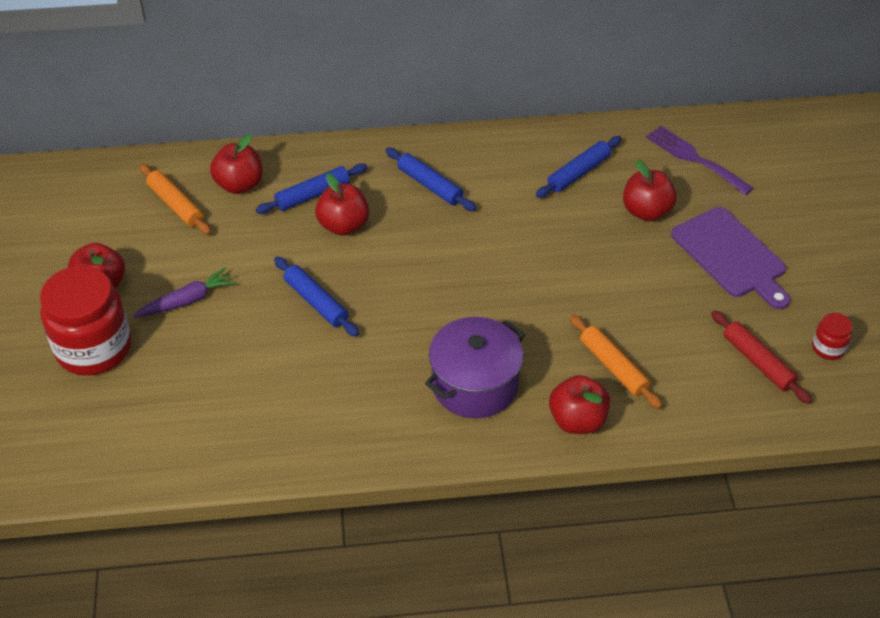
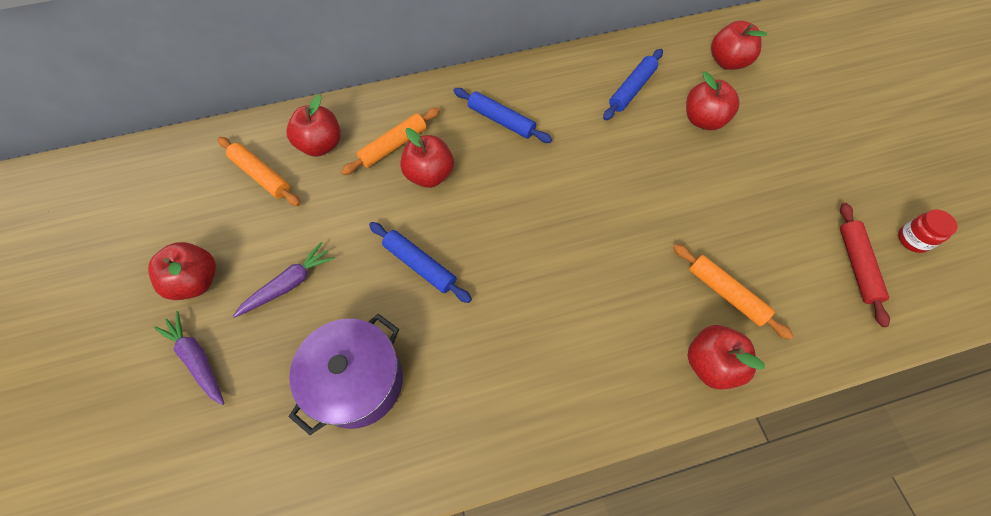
camera: 10 degrees left, 15 degrees up
red jar [40,266,132,376] -> purple carrot [154,311,225,405]
blue rolling pin [256,163,367,214] -> orange rolling pin [341,108,440,175]
purple pot [425,317,525,418] -> purple pot moved to [289,314,403,435]
purple fork [646,126,754,195] -> red apple [711,21,767,70]
purple cutting board [671,207,791,309] -> none
red rolling pin [711,310,812,404] -> red rolling pin turned 45 degrees clockwise [840,203,890,327]

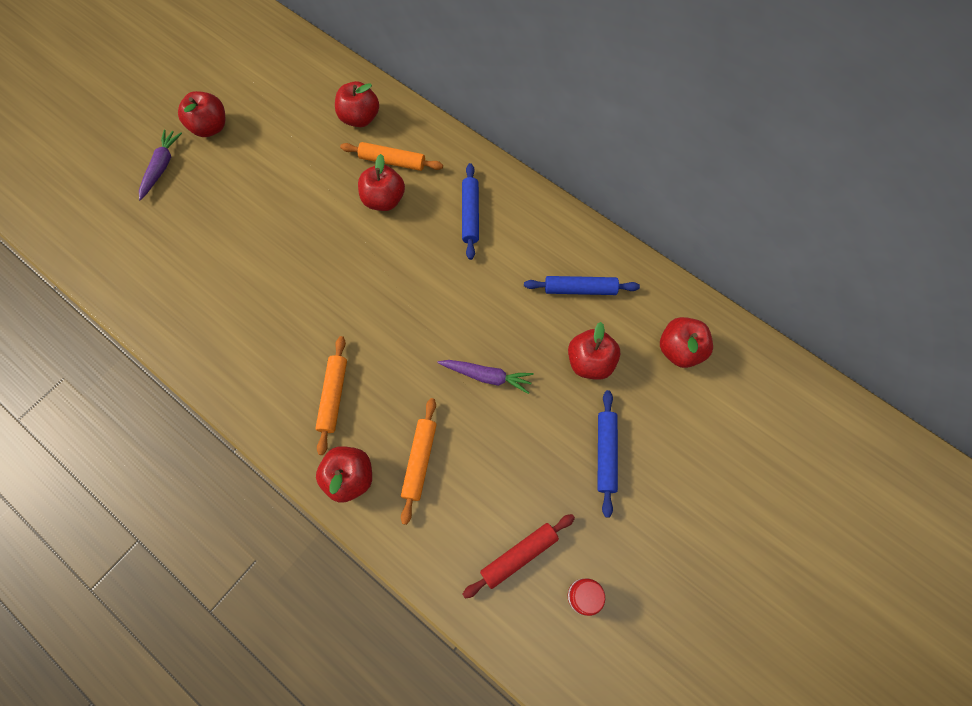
camera: 55 degrees right, 5 degrees up
orange rolling pin [218,137,301,206] -> orange rolling pin moved to [315,336,347,455]
purple carrot [233,242,335,318] -> purple carrot moved to [437,360,534,394]
purple pot [289,314,403,435] -> none
blue rolling pin [369,222,472,303] -> blue rolling pin moved to [597,390,618,517]

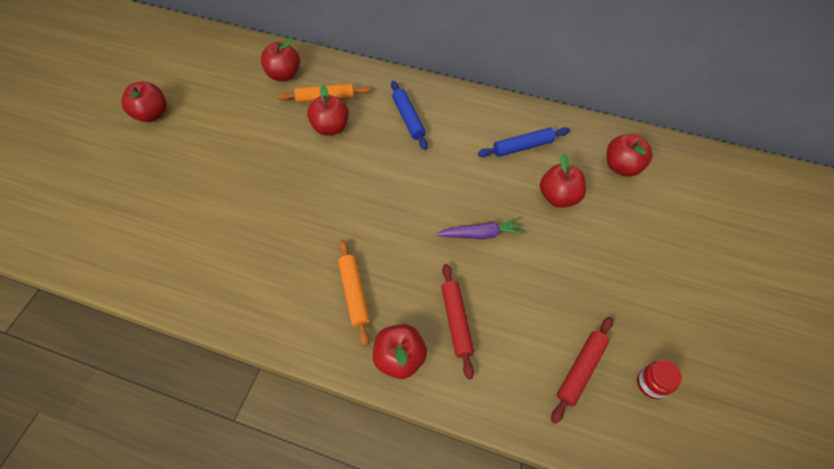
camera: 20 degrees left, 10 degrees down
purple carrot [139,129,182,201] -> none
orange rolling pin [401,398,437,525] -> red rolling pin [441,264,474,379]
blue rolling pin [597,390,618,517] -> none

